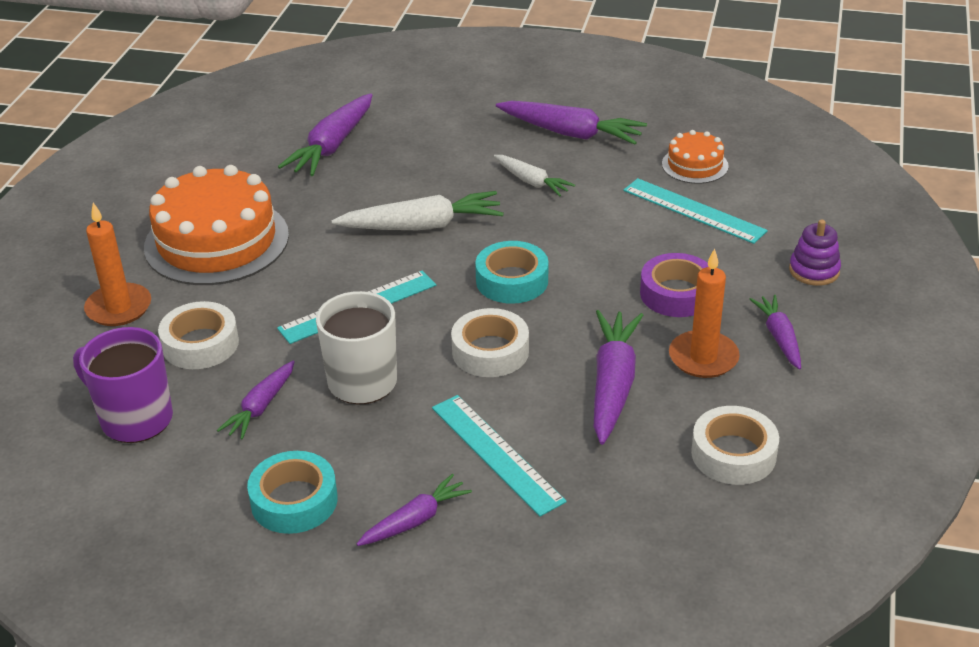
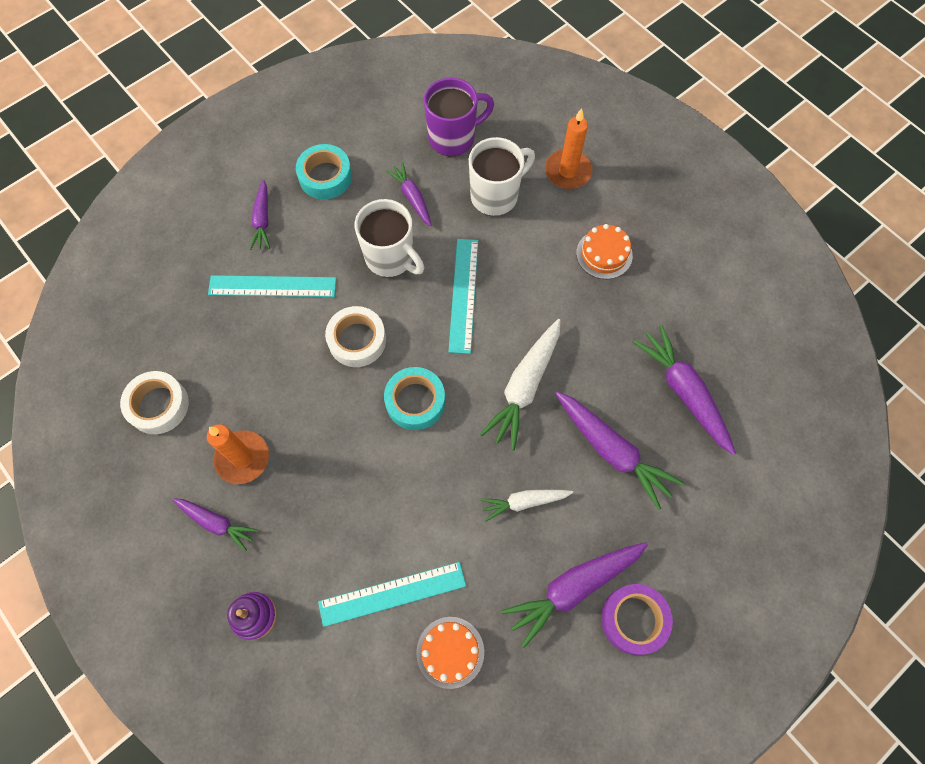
camera: 125 degrees right, 30 degrees up
orange cake [144,165,289,285] -> orange cake [576,224,633,279], size x0.49
white tape [158,301,239,369] -> white mug [469,137,535,216]
purple carrot [594,310,643,445] -> purple carrot moved to [556,392,684,510]
purple tape [640,253,709,317] -> purple tape moved to [601,584,673,655]

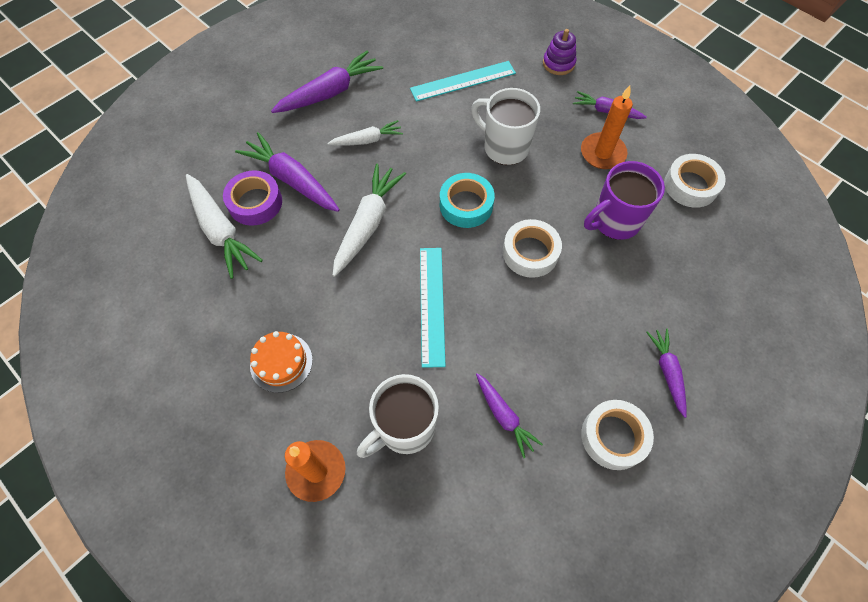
camera: 175 degrees right, 5 degrees down
turquoise ruler [208,275,336,297] -> none
turquoise tape [296,144,352,199] -> white tape [581,400,654,470]
white mug [355,199,424,277] -> white mug moved to [471,88,540,165]
orange cake [416,617,484,689] -> none
purple mug [424,78,494,156] -> purple mug moved to [584,161,665,240]
purple tape [601,584,673,655] -> purple tape moved to [223,170,282,226]
purple carrot [633,324,736,455] -> white carrot [186,174,263,279]

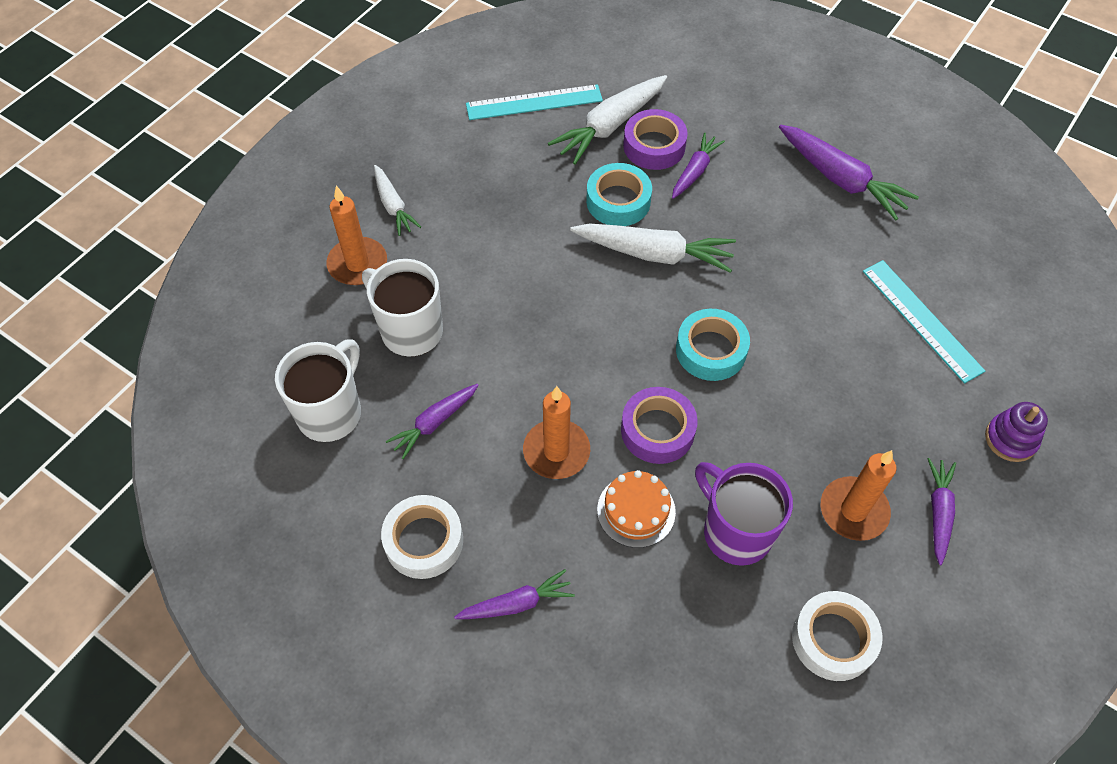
camera: 80 degrees right, 5 degrees down
purple carrot [235,132,340,212] -> purple carrot [672,133,725,199], size x0.60
orange cake [250,331,313,393] -> orange cake moved to [597,470,676,548]
white carrot [327,120,403,146] -> white carrot moved to [374,165,421,236]
turquoise ruler [420,248,445,368] -> turquoise ruler moved to [466,84,603,120]
white mug [471,88,540,165] -> white mug moved to [275,339,361,442]
white tape [503,219,562,278] -> purple tape [621,387,698,464]
none -> orange candle [523,386,590,479]
none -> turquoise tape [586,163,652,226]

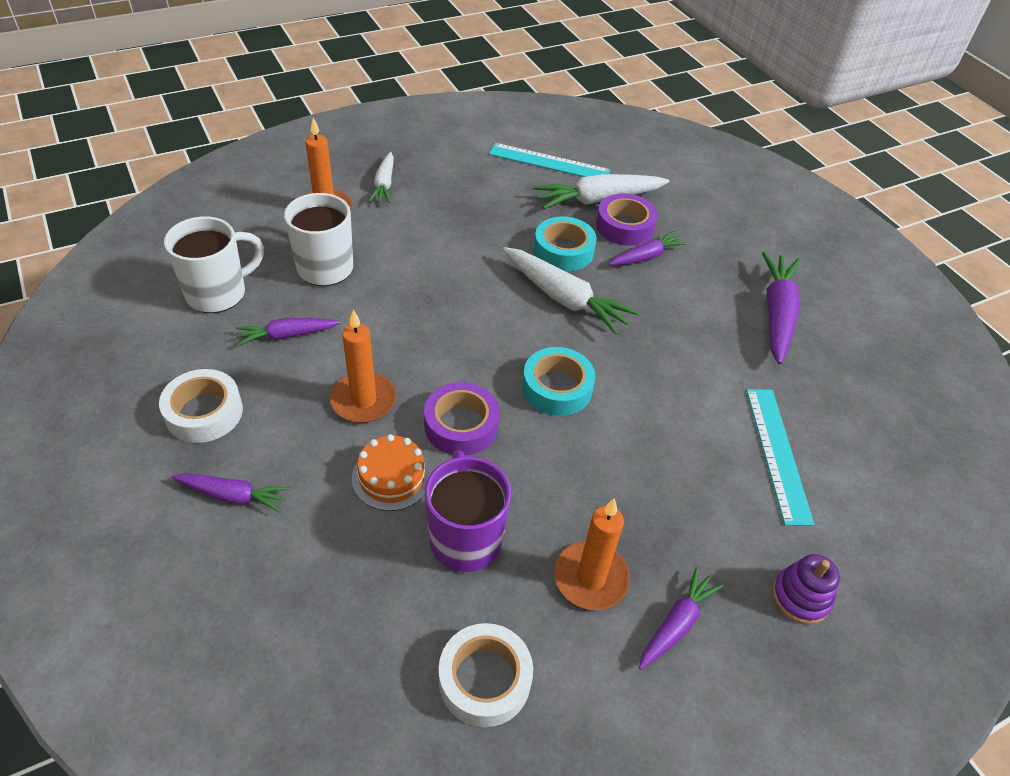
camera: 25 degrees right, 10 degrees down
purple carrot [779,125,919,220] -> purple carrot turned 150 degrees counterclockwise [762,252,800,364]

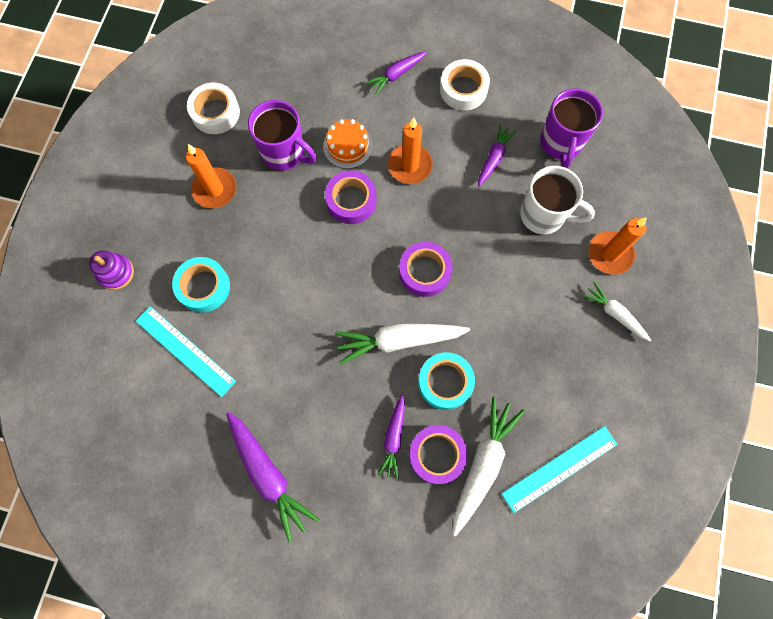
camera: 135 degrees right, 25 degrees up
white mug [164,216,264,313] -> purple mug [540,89,603,168]
turquoise tape [522,347,595,416] -> turquoise tape moved to [172,257,230,313]
purple carrot [639,567,723,670] -> none
none -> purple tape [399,242,453,297]

